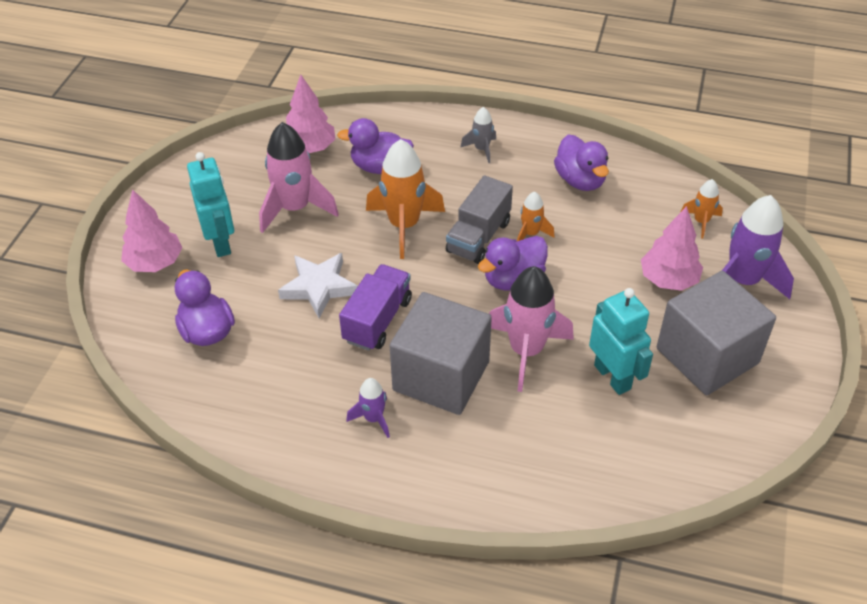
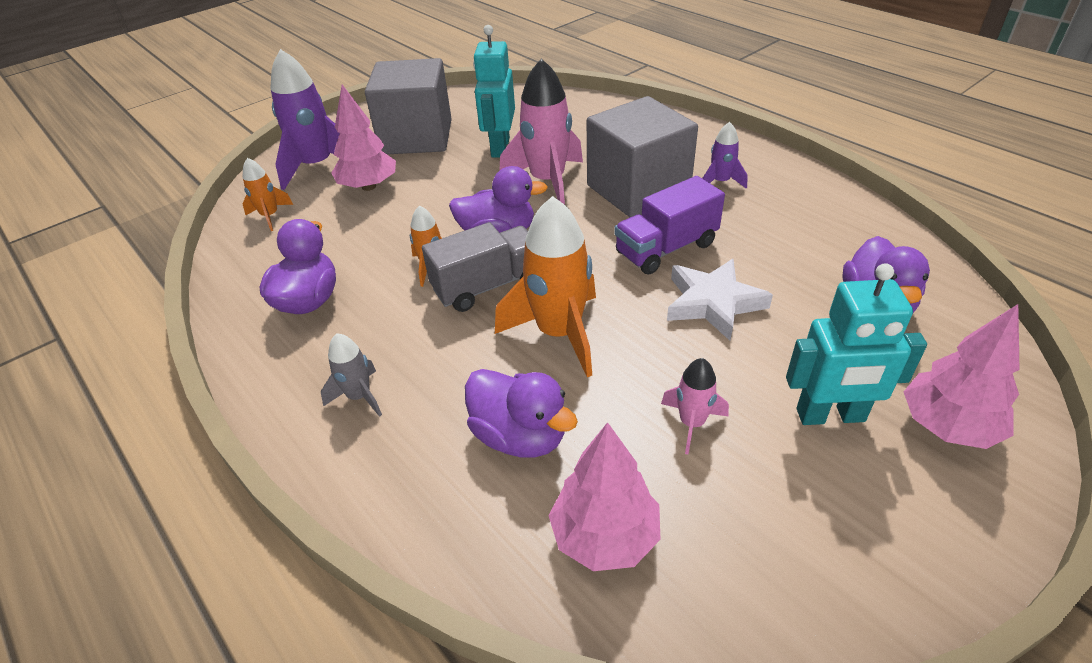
camera: 145 degrees left, 5 degrees down
turquoise robot [187,152,234,257] -> turquoise robot turned 105 degrees counterclockwise [786,263,927,425]
pink rocket [259,122,339,233] -> pink rocket [661,358,729,455], size x0.51

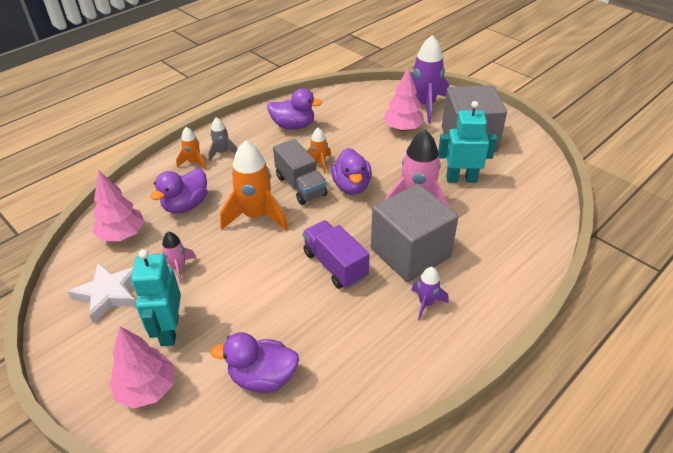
camera: 85 degrees right, 0 degrees up
orange rocket [242,158,293,231] -> orange rocket moved to [176,127,207,170]
white star [667,259,773,340] -> white star moved to [67,263,136,324]

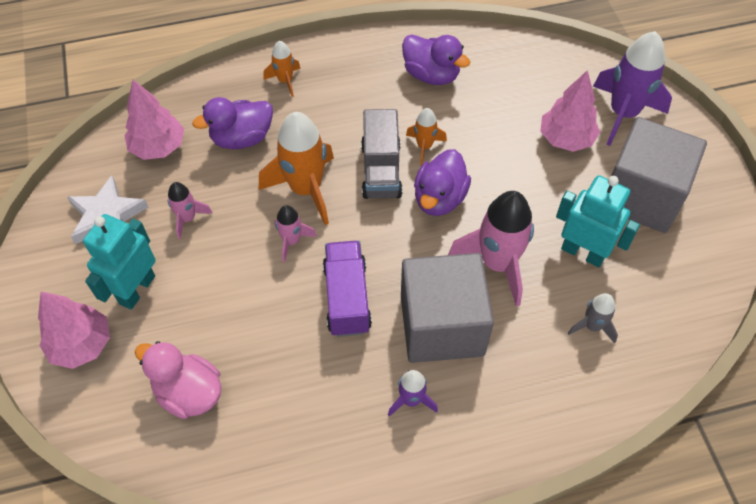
camera: 30 degrees right, 15 degrees up
grey rocket [208,117,237,161] -> grey rocket moved to [568,293,618,344]
purple duck [210,332,299,393] -> pink duck [135,341,222,419]
none -> pink rocket [274,205,317,263]

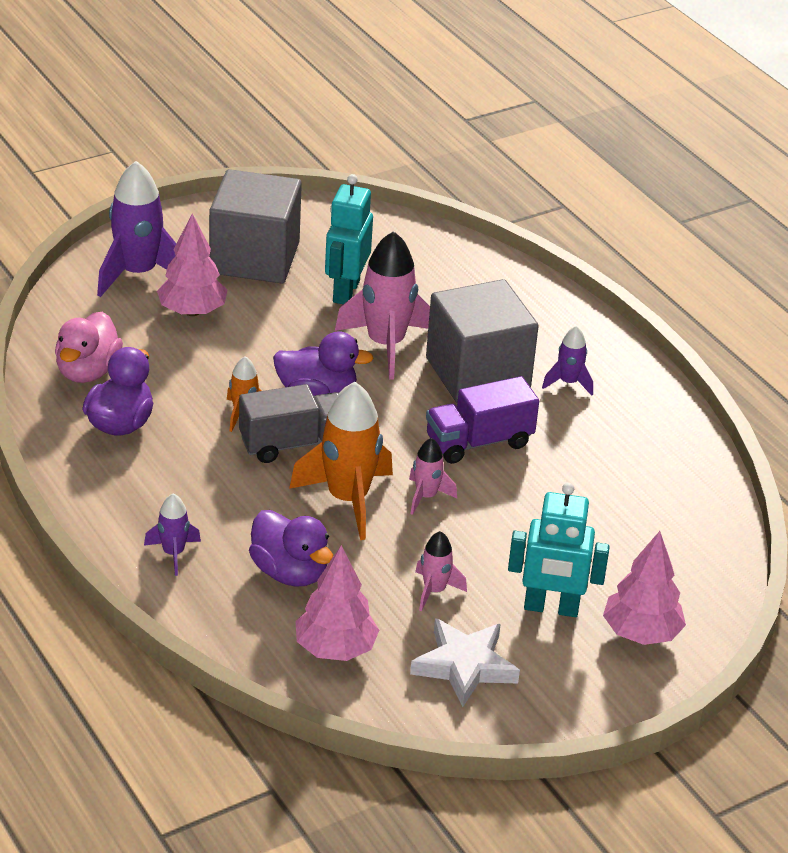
camera: 110 degrees left, 20 degrees down
pink duck [135,341,222,419] -> pink duck moved to [55,312,123,383]
orange rocket [264,41,301,97] -> purple rocket [144,494,201,576]
grey rocket [568,293,618,344] -> none

